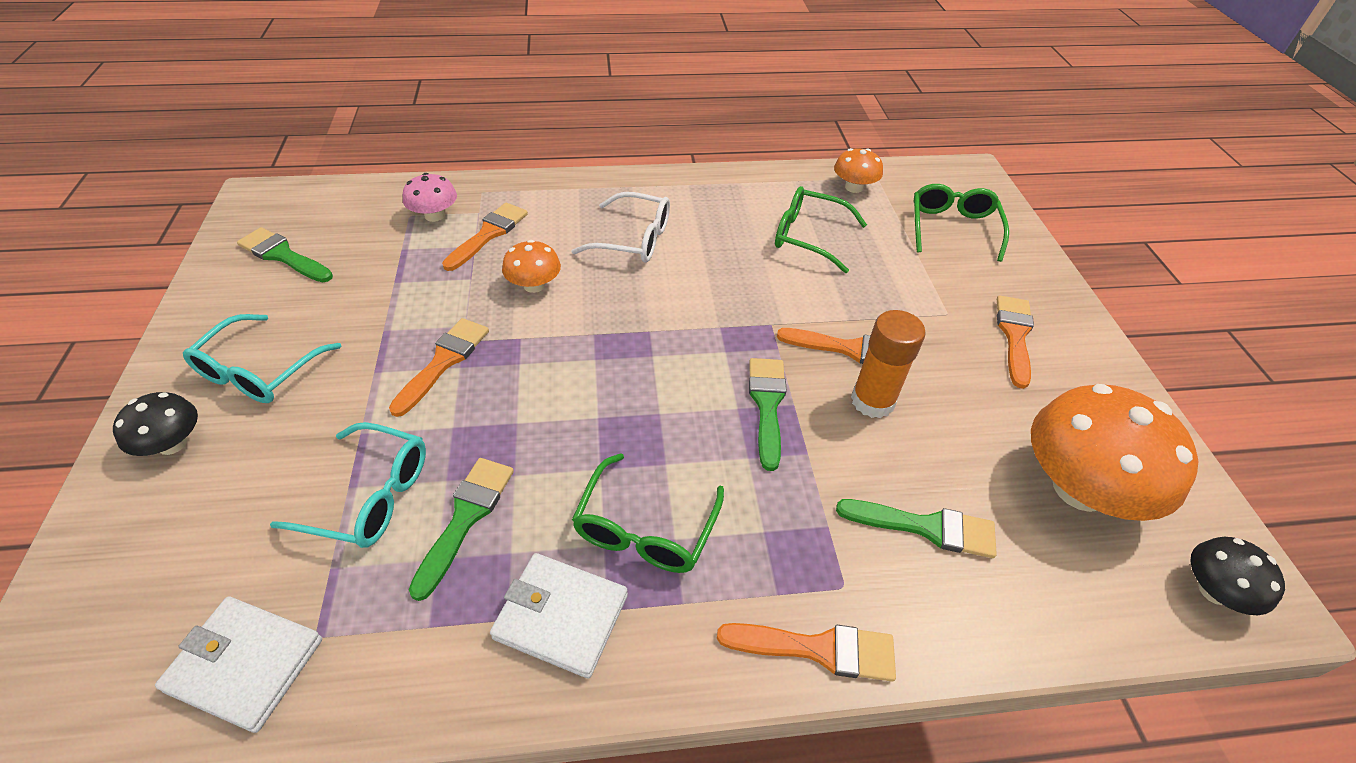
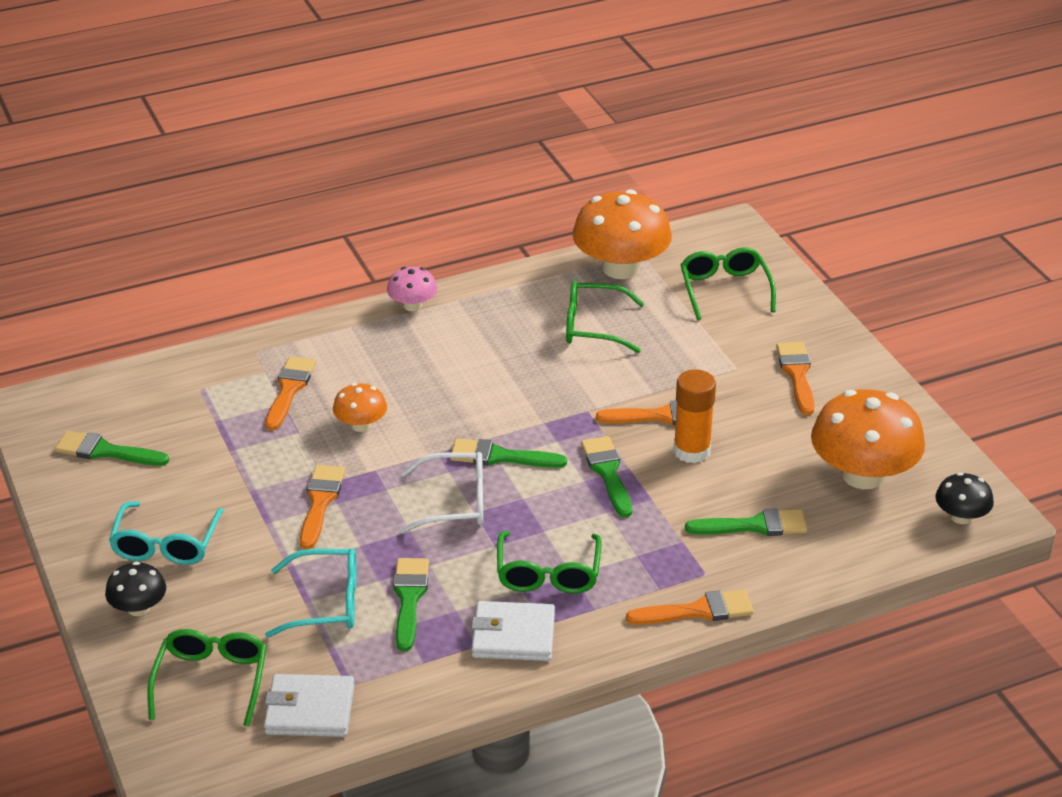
camera: 15 degrees left, 10 degrees down
pink mushroom [403,173,457,222] -> pink mushroom moved to [387,267,437,311]
white glasses [571,192,670,263] -> white glasses moved to [400,452,483,533]
orange mushroom [834,148,883,193] -> orange mushroom [572,189,672,279], size x2.00
none -> green glasses [147,629,267,727]
none -> green brush [450,439,567,468]

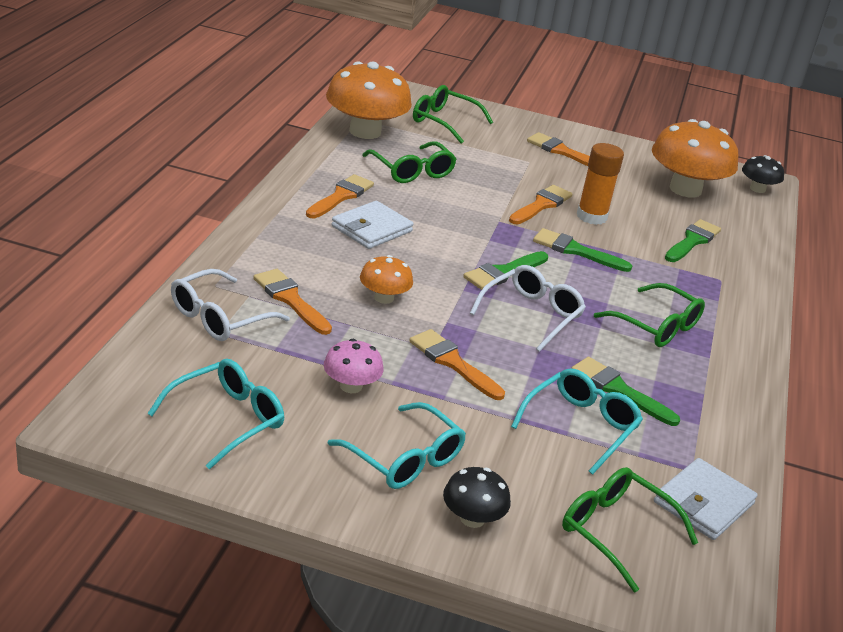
camera: 55 degrees left, 5 degrees down
green brush [55,431,169,466] -> turquoise glasses [147,359,284,470]
pink mushroom [387,267,437,311] -> pink mushroom moved to [324,339,384,393]
white wallet [471,601,555,661] -> white wallet moved to [331,201,414,249]
green glasses [566,281,645,353] -> green glasses turned 75 degrees counterclockwise [362,141,456,183]
orange brush [626,589,753,625] -> orange brush moved to [306,174,374,218]
none -> white glasses [171,269,290,341]

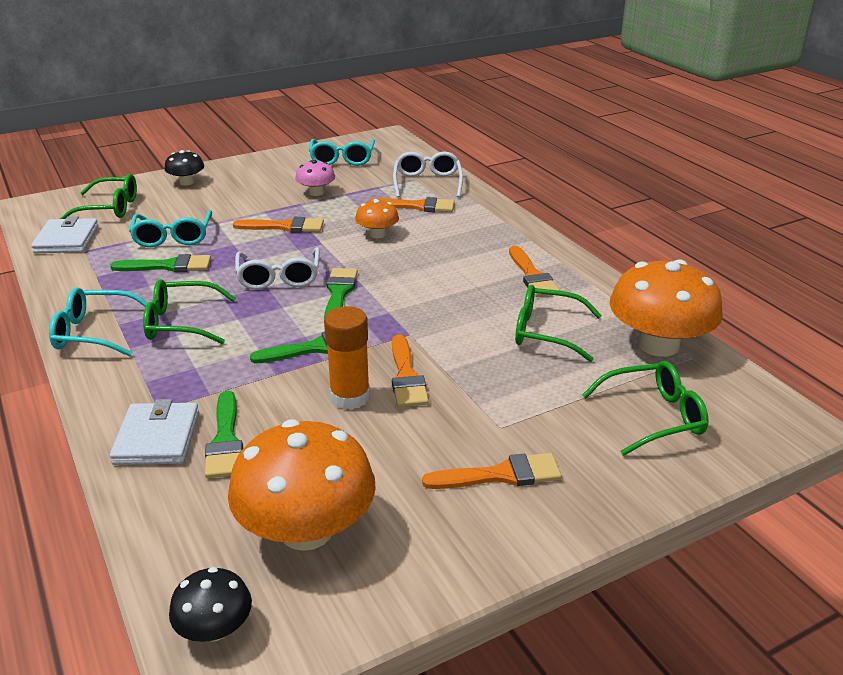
camera: 140 degrees right, 0 degrees up
turquoise glasses [327,402,466,489] -> turquoise glasses moved to [49,287,148,356]
white wallet [331,201,414,249] -> white wallet moved to [110,399,199,465]

